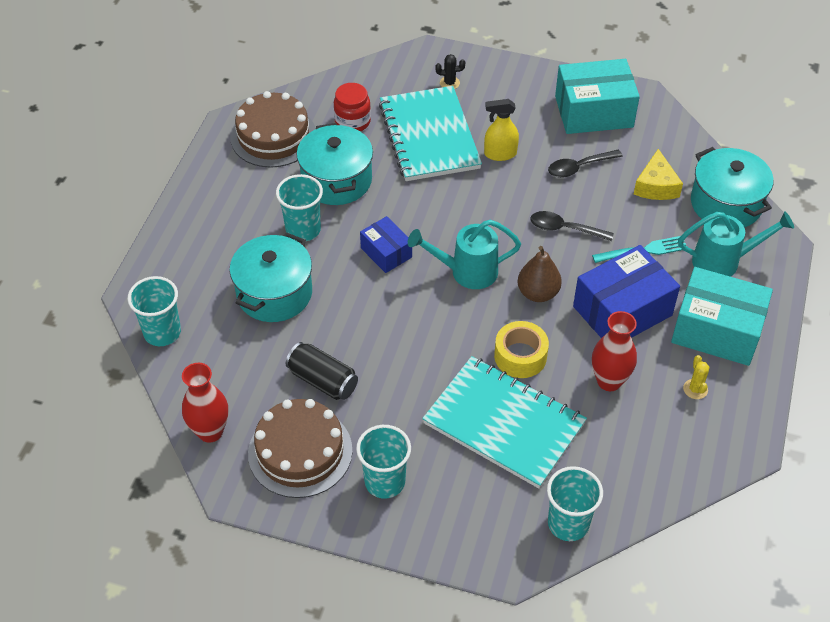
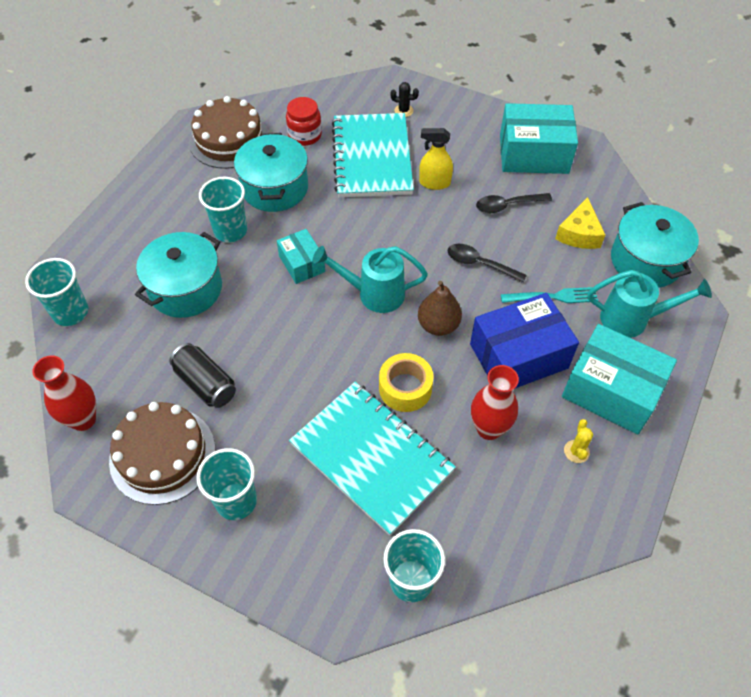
camera: 10 degrees right, 5 degrees up
blue box [360,216,412,273] -> turquoise box [277,229,325,284]

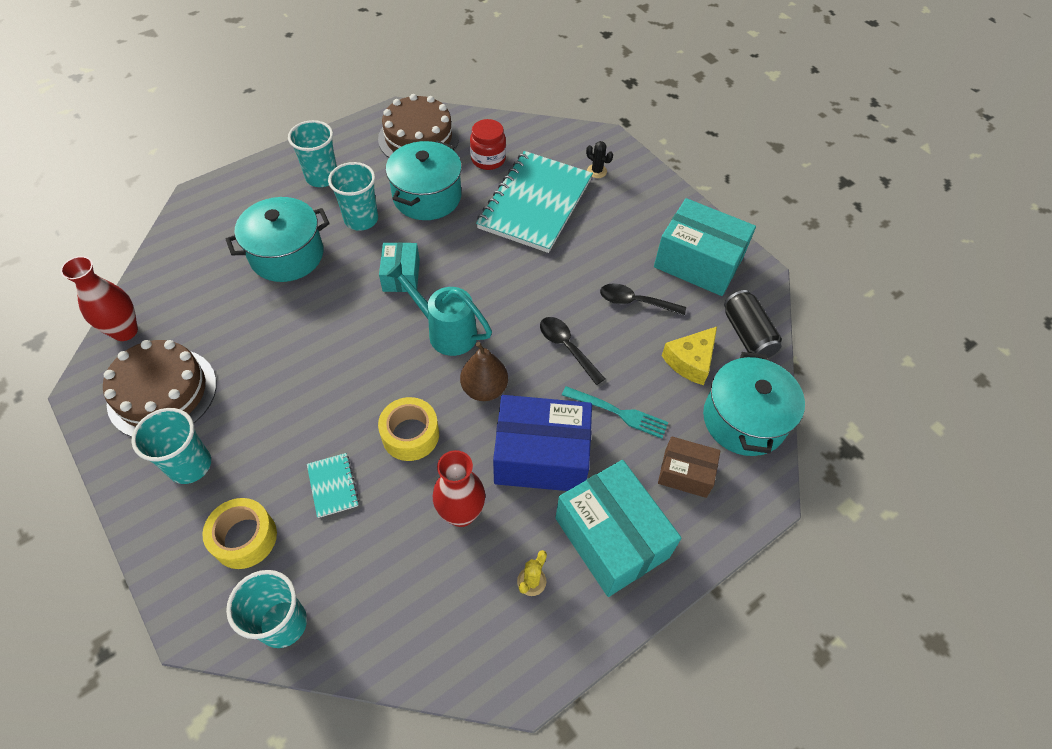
camera: 25 degrees right, 0 degrees up
turquoise cup [25,258,88,326] -> turquoise cup moved to [288,120,337,187]
black can [169,343,236,408] -> black can moved to [724,290,782,358]
turquoise notebook [289,382,456,536] -> turquoise notebook [307,453,359,518], size x0.40
yellow spray bottle [419,128,453,190] -> none
turquoise watering can [587,270,712,338] -> brown box [658,436,720,498]
none -> yellow tape [203,498,277,569]

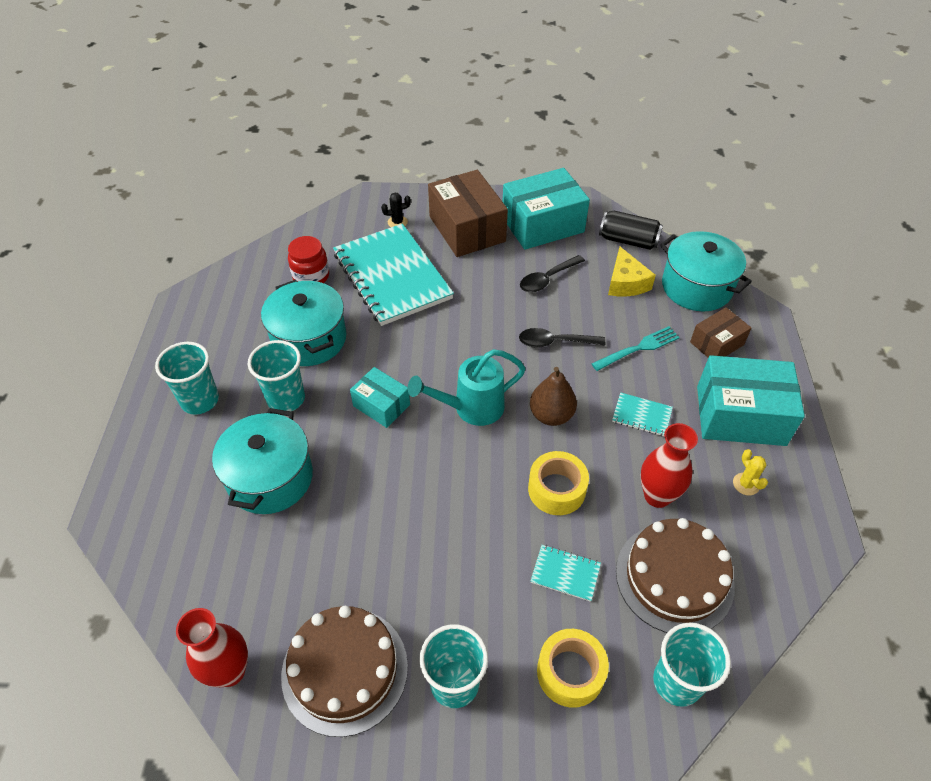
camera: 50 degrees left, 5 degrees down
brown cake [378,94,459,158] -> brown cake moved to [616,518,735,633]
blue box [493,395,592,491] -> turquoise notebook [612,392,673,436]
none -> brown box [428,170,508,257]

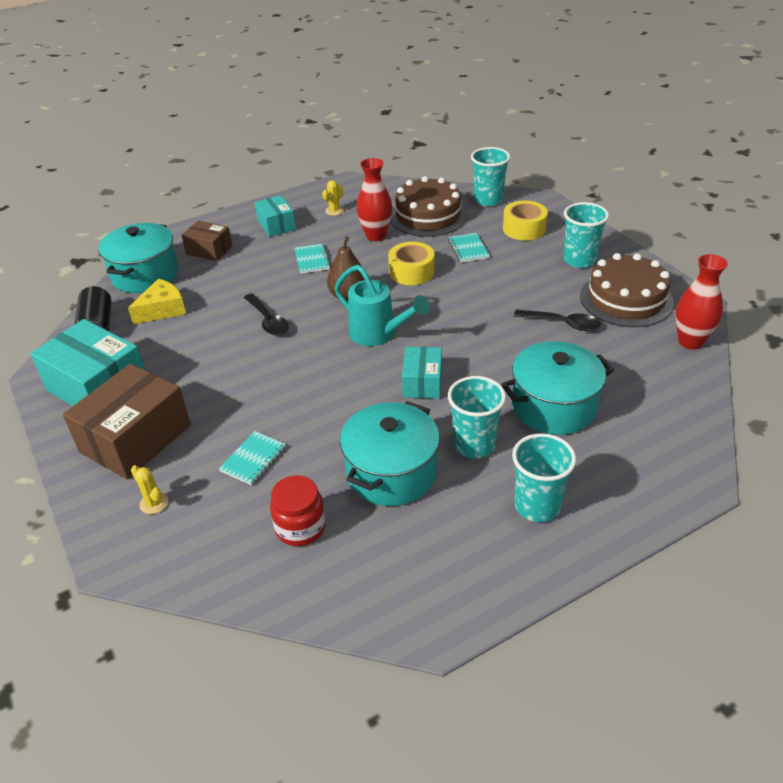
camera: 120 degrees left, 10 degrees down
turquoise notebook [333,224,454,326] -> turquoise notebook [219,431,286,485], size x0.40
black cactus [381,193,411,227] -> yellow cactus [131,465,168,514]
black spoon [520,255,585,292] -> black spoon moved to [514,310,601,331]
turquoise fork [592,326,680,371] -> none
turquoise box [697,355,805,446] -> turquoise box [255,195,296,237], size x0.55

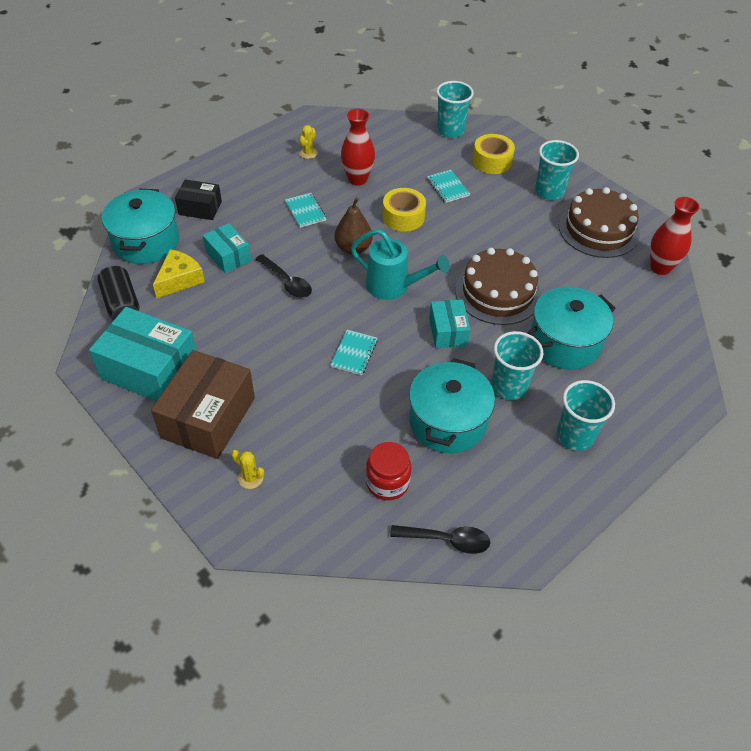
camera: 15 degrees left, 10 degrees up
brown box [182,221,232,261] -> black box [175,179,222,220]
turquoise notebook [219,431,286,485] -> turquoise notebook moved to [331,330,378,375]
turquoise box [255,195,296,237] -> turquoise box moved to [203,223,251,273]
brown cake [390,176,467,237] -> brown cake moved to [455,248,541,325]
black spoon [514,310,601,331] -> black spoon moved to [390,525,490,554]

